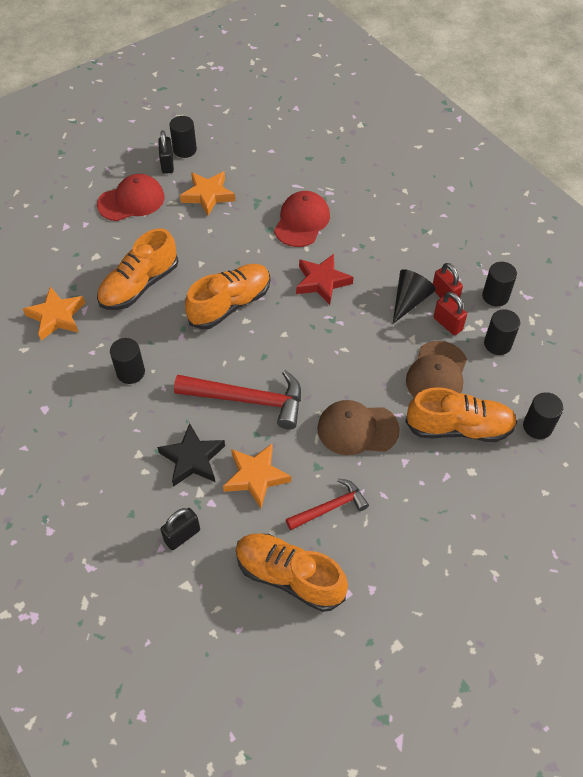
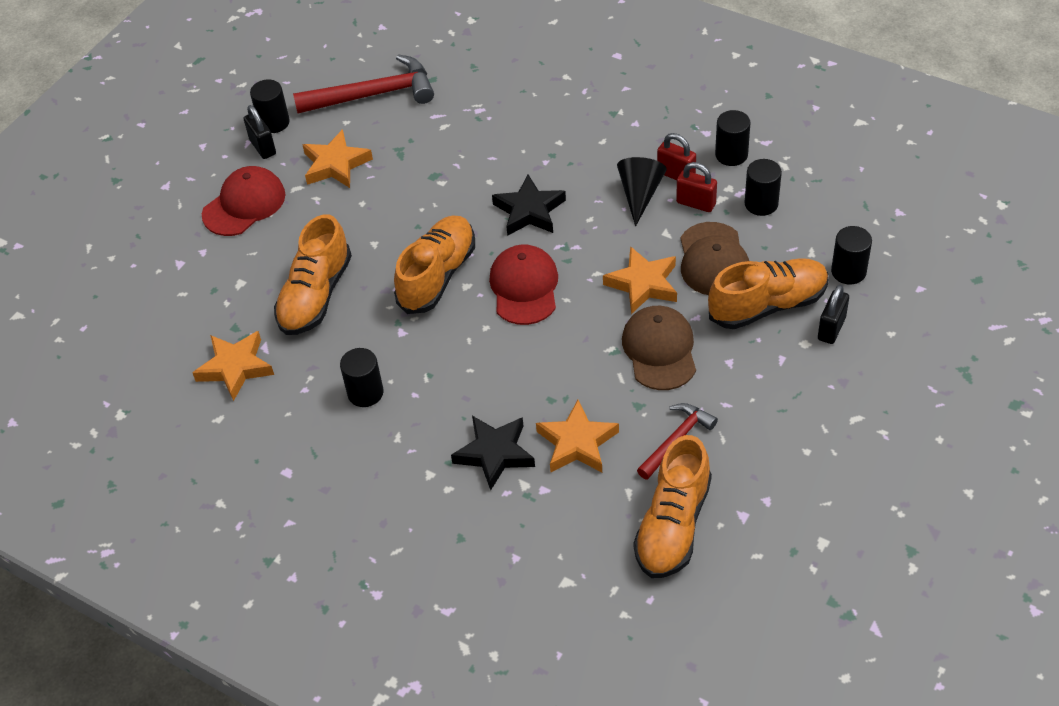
camera: 20 degrees left, 5 degrees down
black padlock [160,508,200,550] -> black padlock moved to [818,285,849,344]
red hammer [174,370,301,430] -> red hammer moved to [293,54,434,113]
orange shoe [236,533,348,612] -> orange shoe turned 75 degrees counterclockwise [634,435,712,578]
red cap [274,191,330,247] -> red cap moved to [489,245,558,325]
red star [296,254,353,305] -> black star [492,175,566,236]
brown cap [317,400,400,455] -> brown cap turned 105 degrees clockwise [622,306,696,390]
none -> orange star [603,246,677,314]

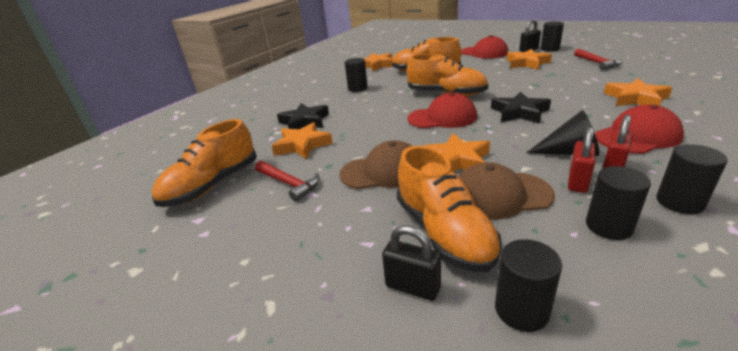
camera: 90 degrees right, 20 degrees down
red hammer [293,54,434,113] -> red hammer [574,49,622,70], size x0.59
orange shoe [634,435,712,578] -> orange shoe turned 75 degrees counterclockwise [152,119,257,207]
none -> red cap [595,104,684,154]
none -> orange star [604,79,672,106]

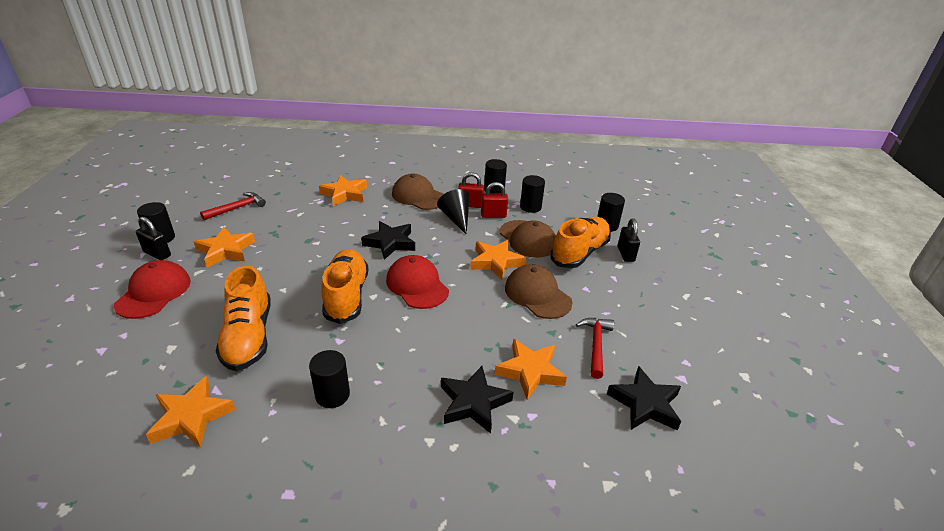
camera: 125 degrees left, 5 degrees up
orange shoe [152,119,257,207] -> black star [607,366,681,431]
red cap [595,104,684,154] -> brown cap [392,174,444,210]

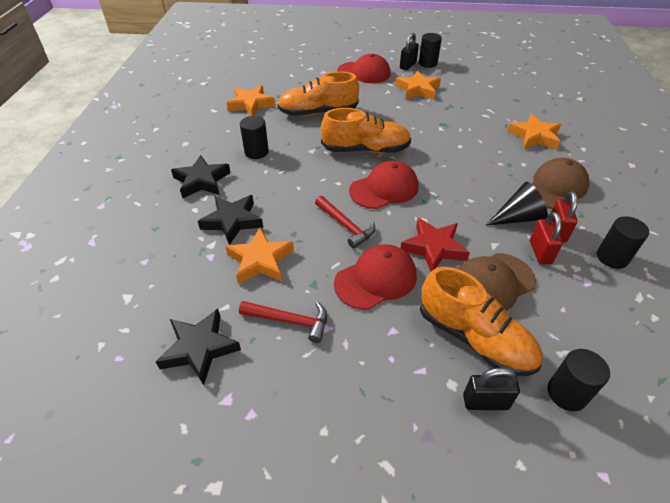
camera: 95 degrees right, 10 degrees up
red hammer [200,192,266,220] -> red hammer moved to [315,196,375,249]
black star [361,221,415,260] -> black star moved to [171,155,231,198]
orange star [470,240,526,280] -> red star [401,218,470,272]
brown cap [505,264,573,319] -> red cap [334,244,417,310]
black cylinder [520,175,545,213] -> none

